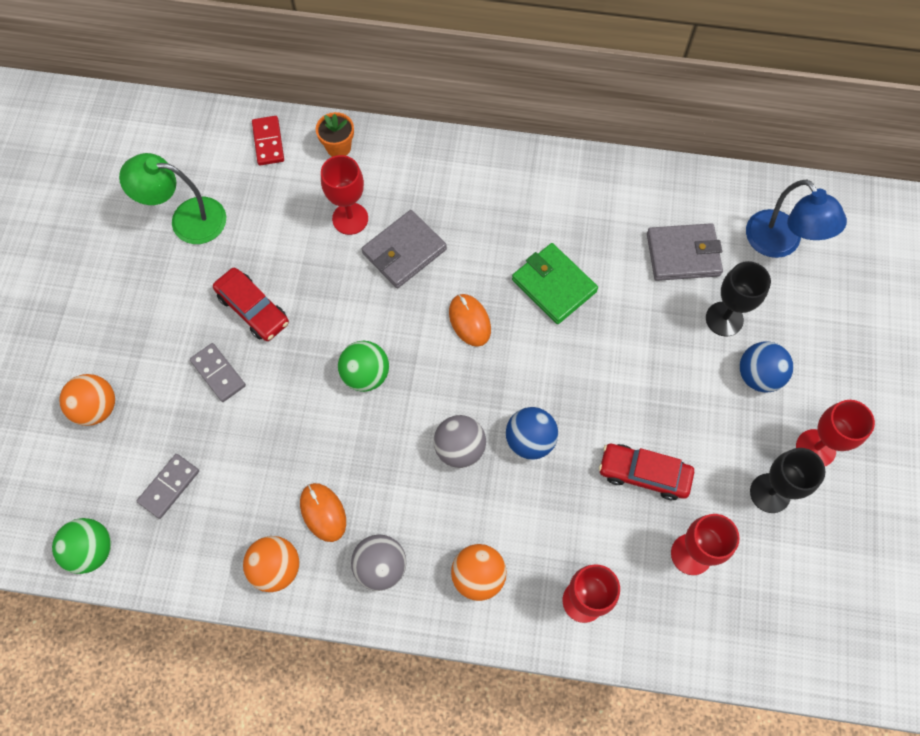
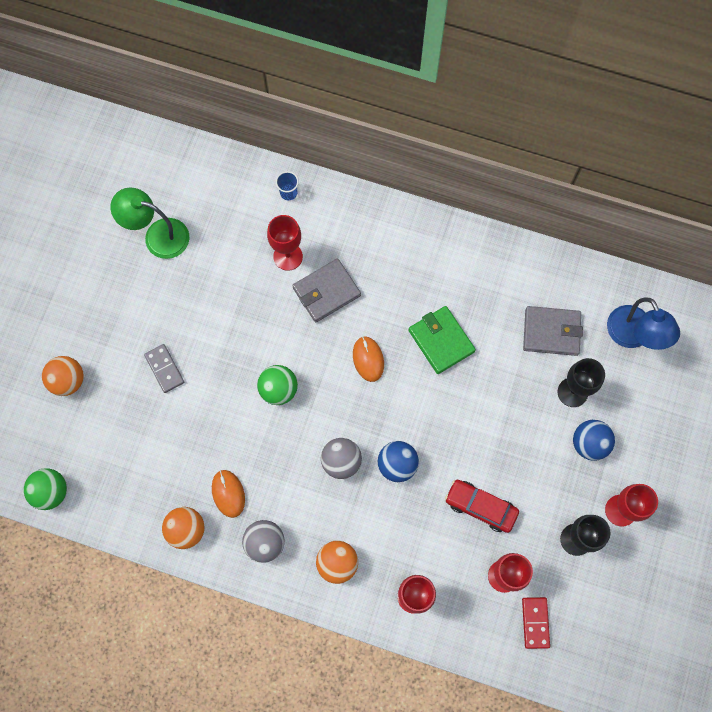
camera: 10 degrees right, 5 degrees up
grey domino [137,454,199,519] -> none
red car [213,268,289,341] -> none
red domino [252,116,284,166] -> red domino moved to [522,597,550,649]
orange flower pot [316,112,354,157] -> blue cup [276,171,299,200]

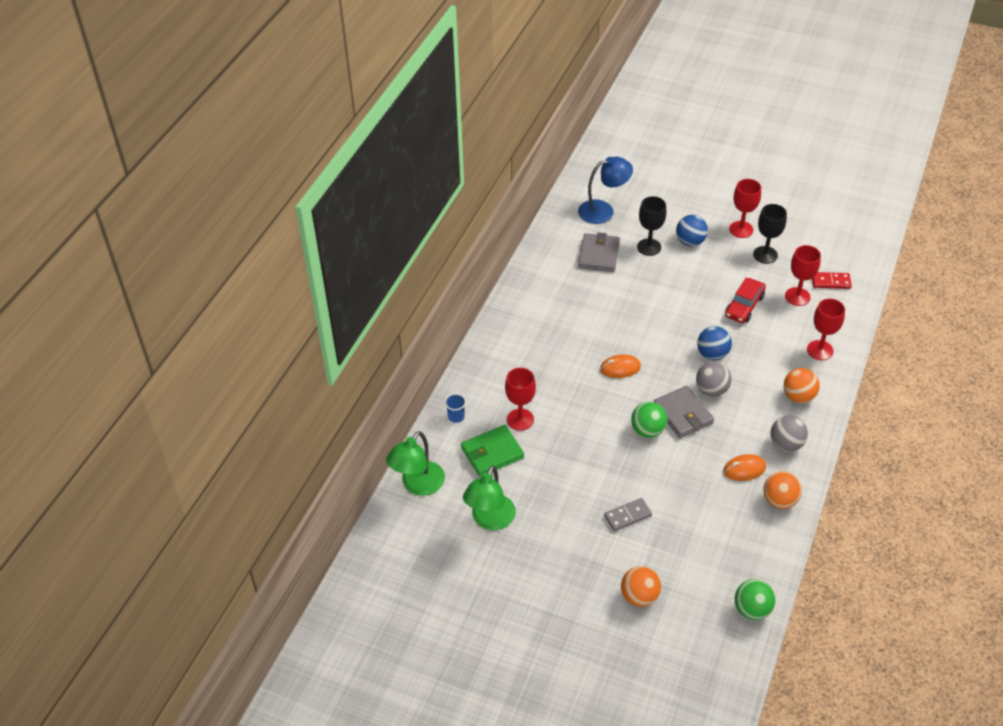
camera: 85 degrees left, 25 degrees down
grey wallet [292,259,361,322] -> grey wallet moved to [654,386,714,438]
green wallet [408,306,476,374] -> green wallet moved to [461,425,524,477]
none -> green lamp [386,431,445,496]

